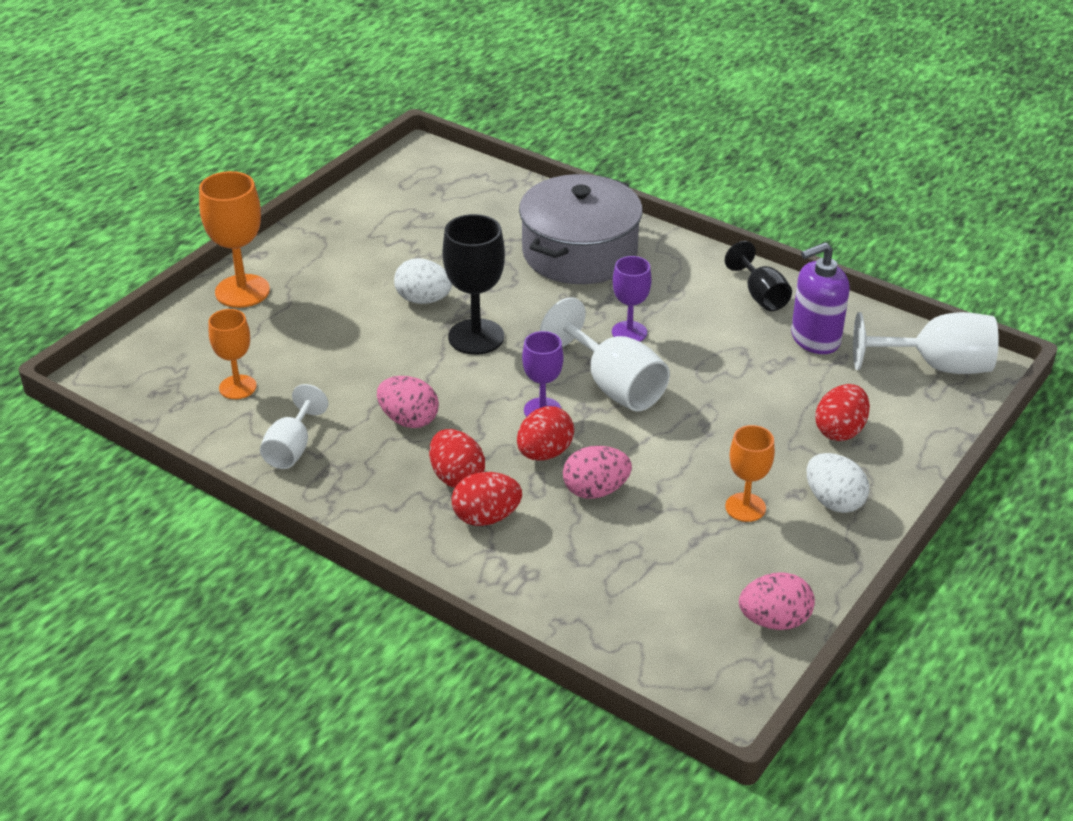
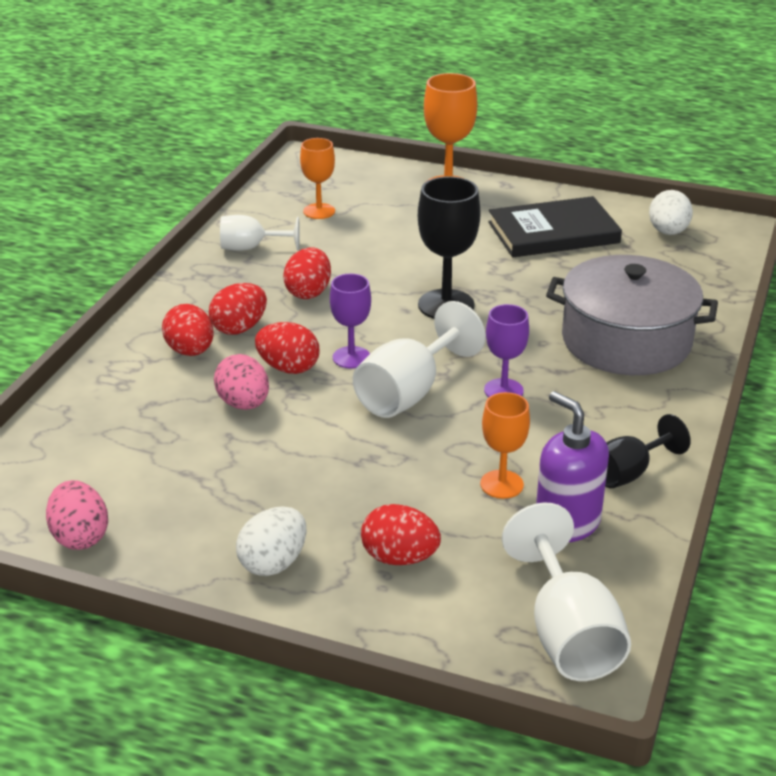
camera: 75 degrees right, 5 degrees down
pink egg [377,376,439,428] -> red egg [283,247,331,299]
white egg [394,258,452,304] -> white egg moved to [649,190,693,235]
orange goblet [725,425,775,522] -> orange goblet moved to [480,392,530,499]
none -> black book [488,196,622,257]

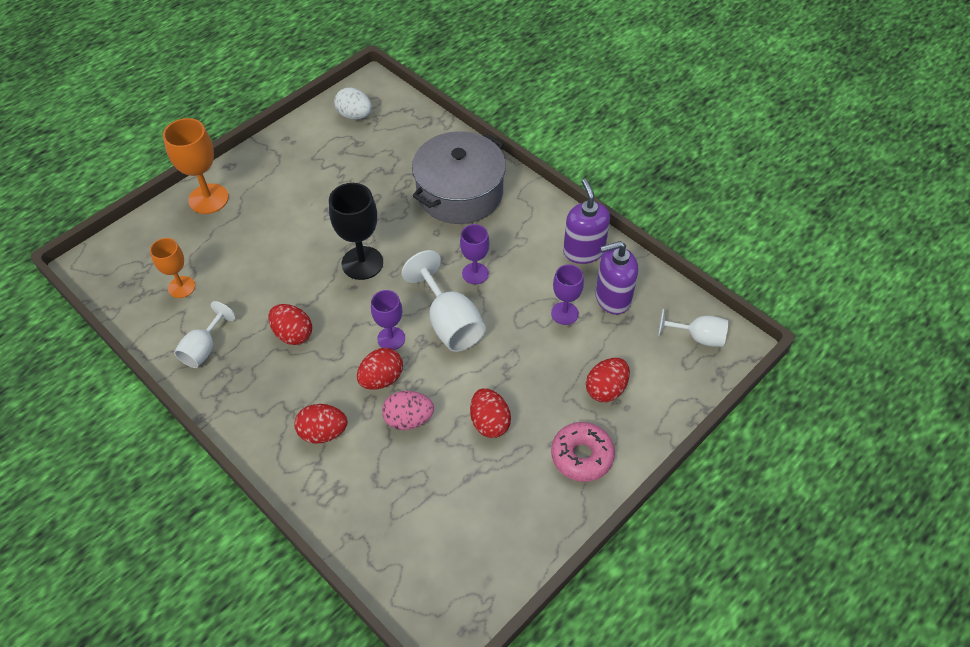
camera: 65 degrees left, 20 degrees up
pink egg [46,480,108,550] -> none
red egg [209,283,267,334] -> red egg moved to [470,388,511,438]
white egg [236,506,307,576] -> pink donut [551,422,615,482]
orange goblet [480,392,530,499] -> purple goblet [551,264,584,325]
black book [488,196,622,257] -> none
white goblet [502,503,631,681] -> white goblet [658,309,728,347], size x0.63
black goblet [605,414,691,488] -> purple soap dispenser [563,179,610,264]

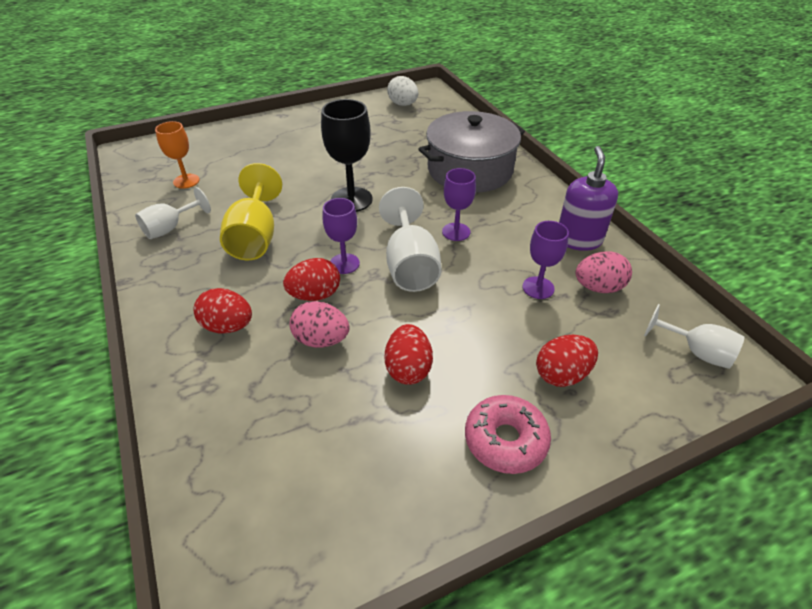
camera: 20 degrees right, 10 degrees down
orange goblet [163,118,229,214] -> none
red egg [268,304,312,345] -> yellow goblet [220,163,282,260]
purple soap dispenser [595,241,638,315] -> pink egg [576,252,632,293]

